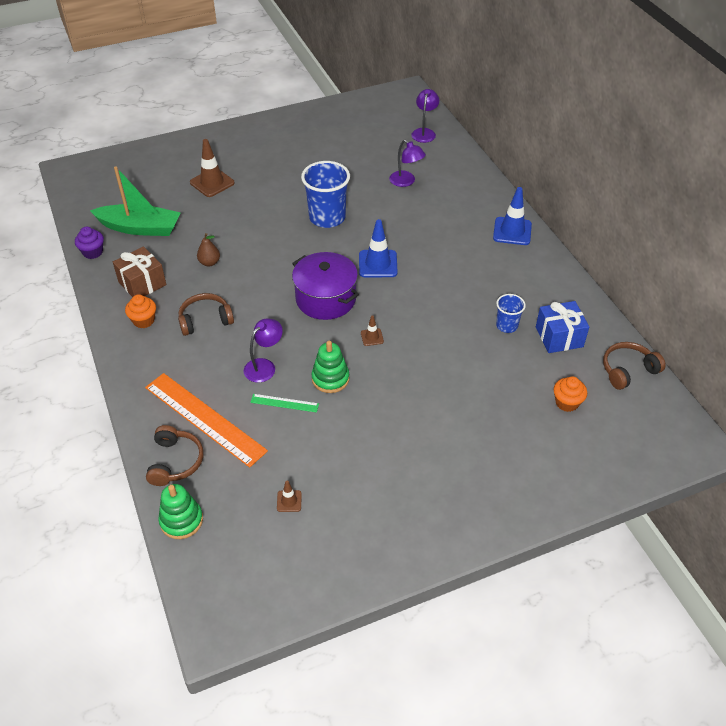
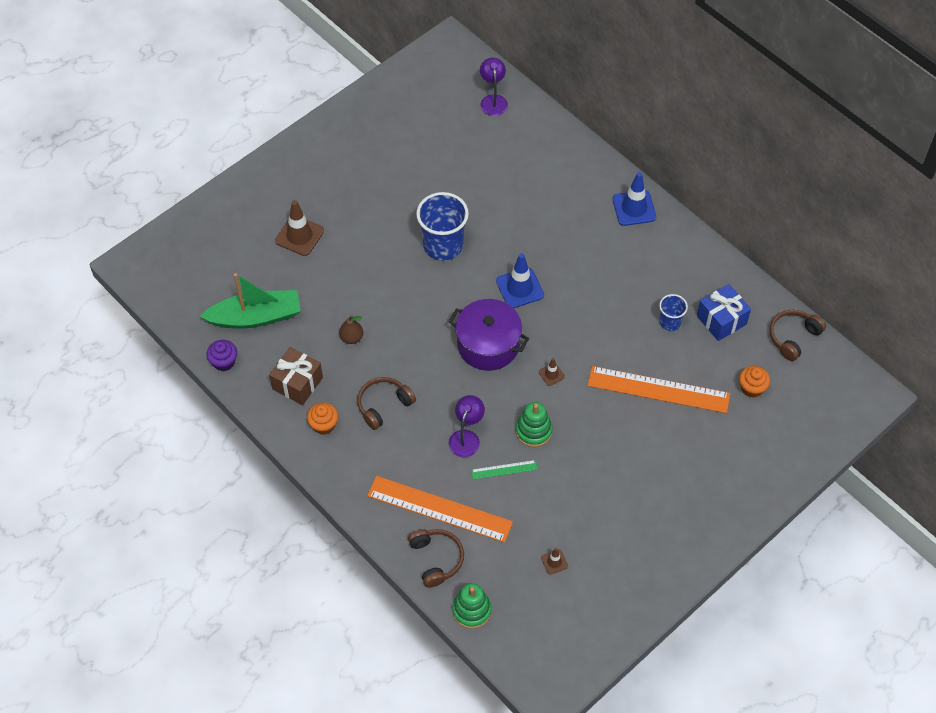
camera: 20 degrees left, 10 degrees up
purple lamp [389,140,426,187] -> none
none -> orange ruler [588,366,730,413]

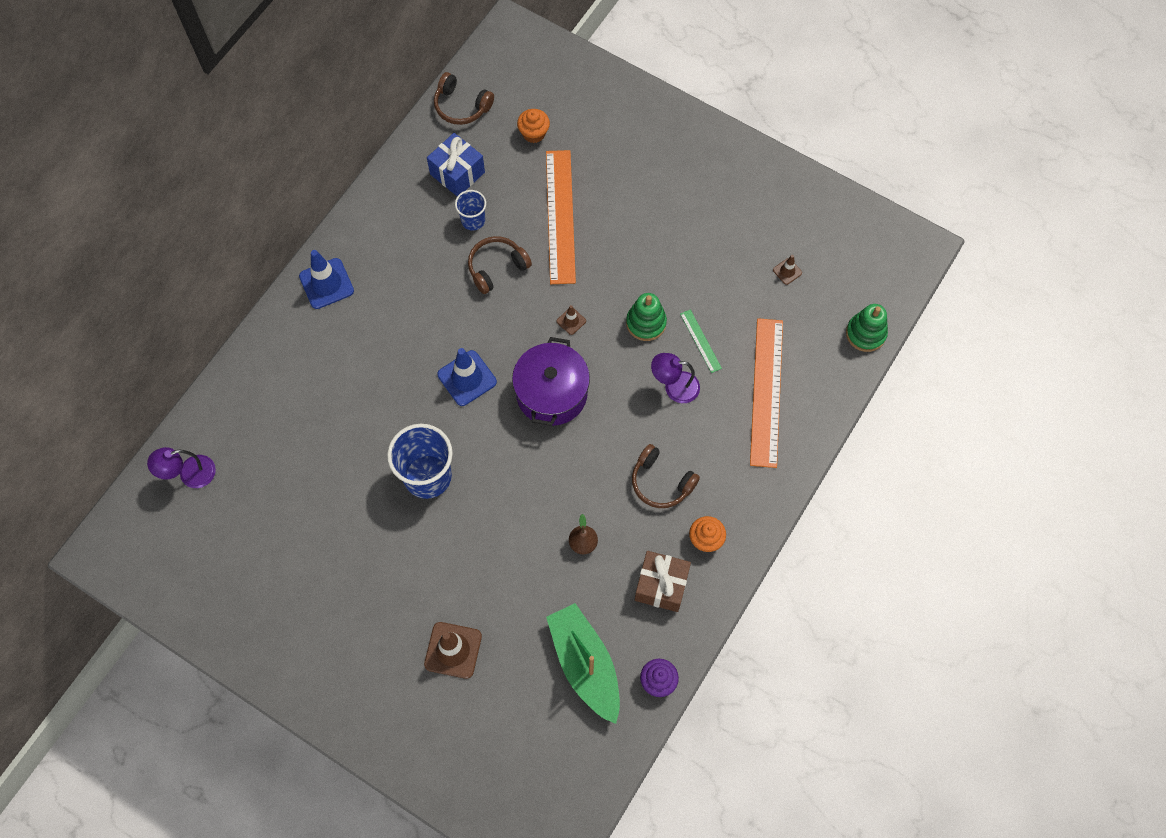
camera: 105 degrees left, 10 degrees up
brown headphones [408,529,464,588] -> brown headphones moved to [468,236,532,294]

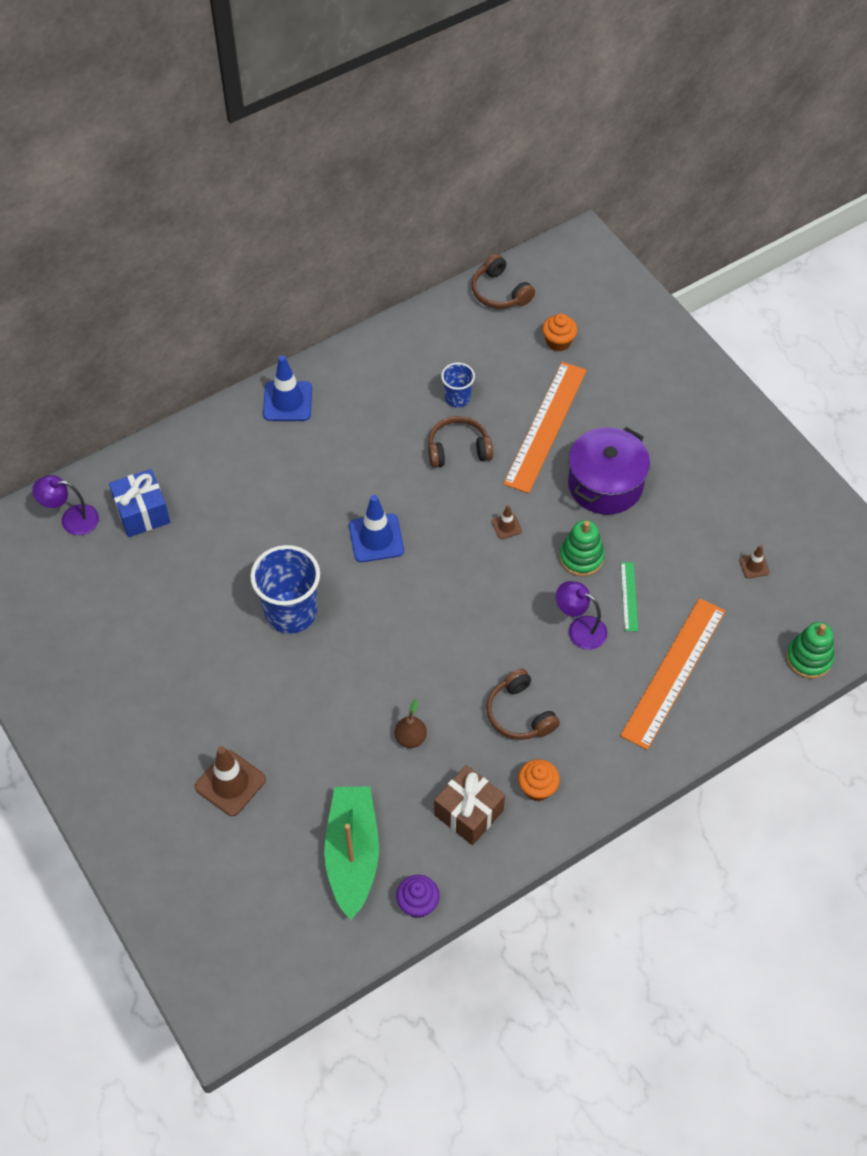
camera: 25 degrees right, 10 degrees down
blue gift [427,133,485,196] -> blue gift moved to [109,469,170,537]
purple pot [512,337,590,426] -> purple pot moved to [568,427,650,515]

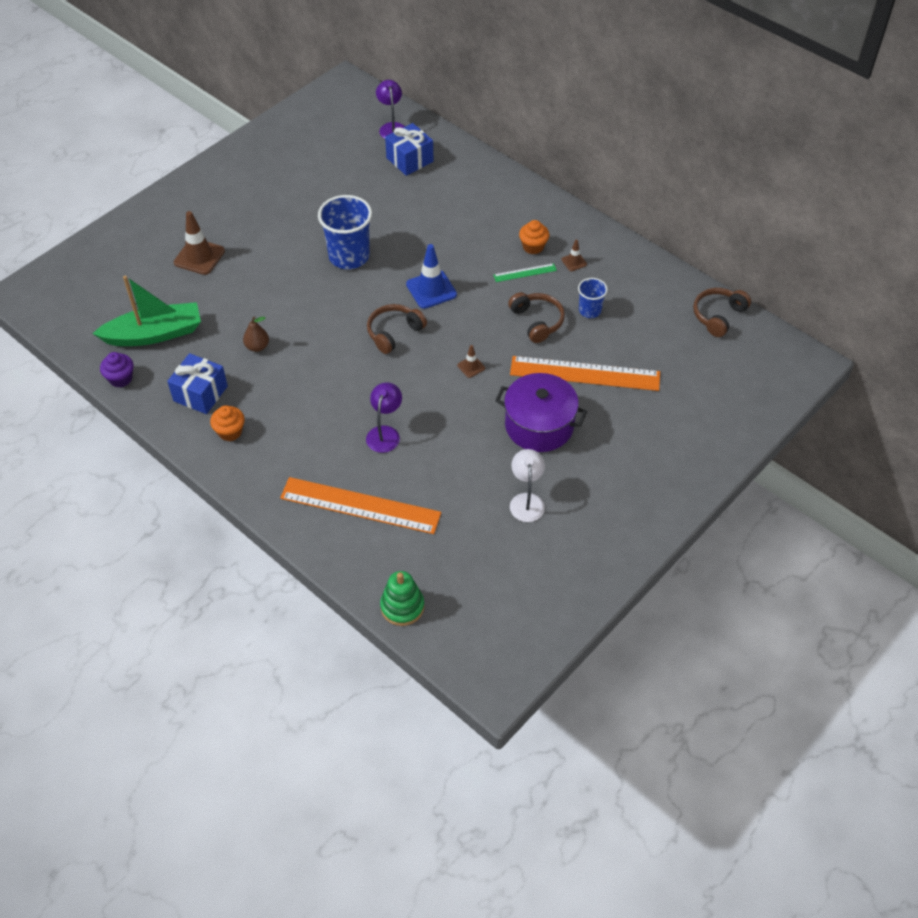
camera: 75 degrees right, 5 degrees down
blue traffic cone [263,355,312,421] -> none
brown gift [434,765,505,845] -> blue gift [167,353,228,414]
brown headphones [486,669,560,740] -> brown headphones moved to [367,304,427,354]
orange cupcake [542,314,577,352] -> orange cupcake moved to [519,220,549,254]
green stacking toy [559,520,605,576] -> none
green ruler [621,562,638,631] -> green ruler moved to [493,263,557,282]
brown traffic cone [739,545,770,579] -> brown traffic cone moved to [561,239,587,271]
none -> white lamp [510,449,545,522]

